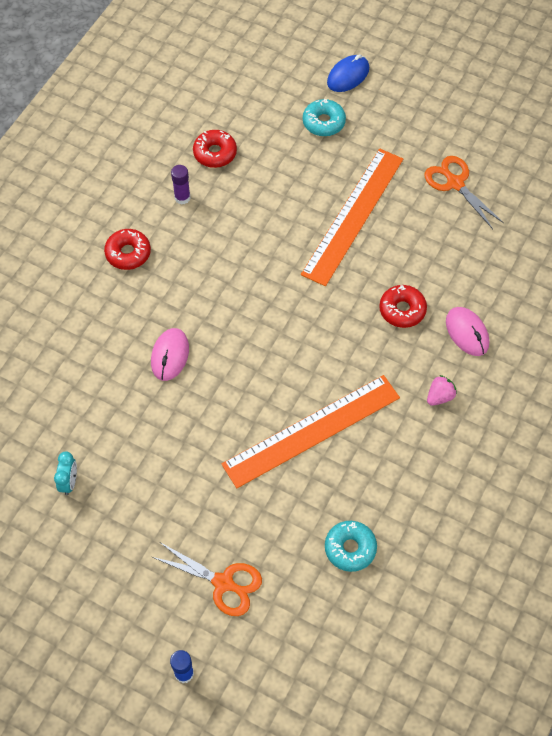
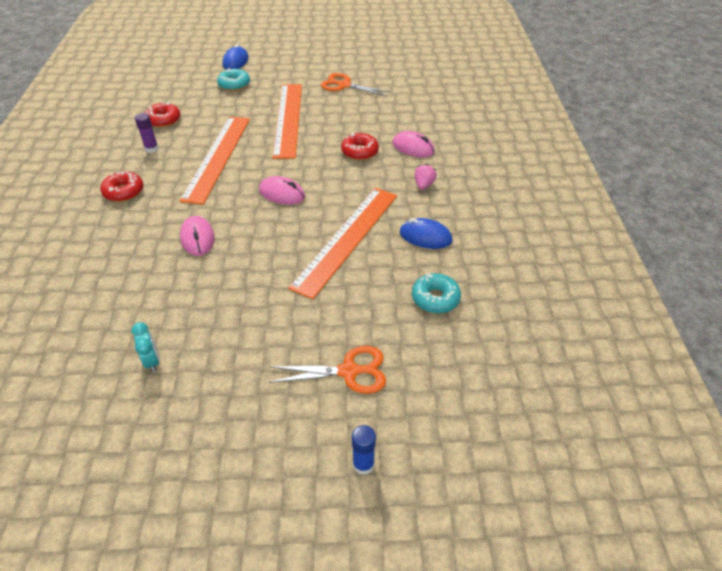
camera: 30 degrees left, 15 degrees down
none -> orange ruler [179,117,250,205]
none -> pink mouse [259,176,305,205]
none -> blue mouse [400,218,452,249]

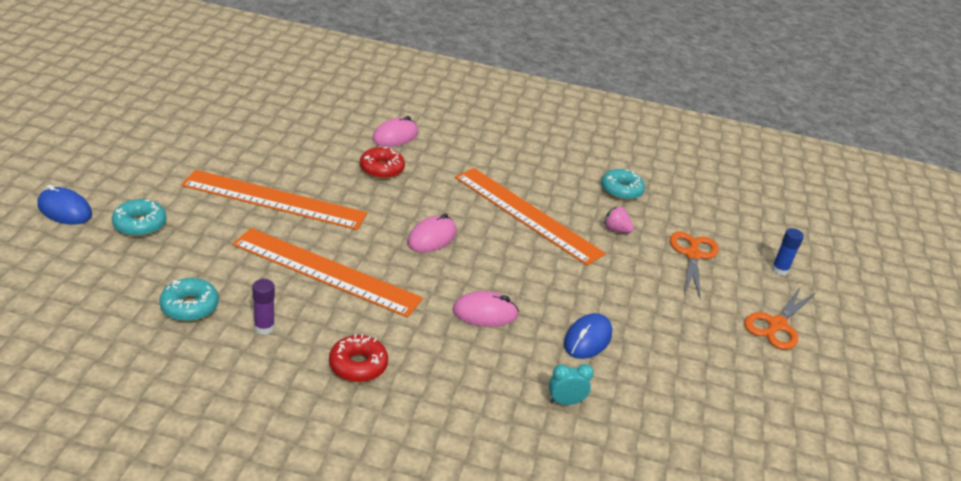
camera: 80 degrees left, 10 degrees down
turquoise clock [131,322,160,372] -> turquoise clock moved to [549,364,594,405]
red donut [145,102,180,128] -> turquoise donut [159,278,219,322]
orange scissors [321,73,390,97] -> orange scissors moved to [744,288,815,350]
blue mouse [400,218,452,249] -> blue mouse moved to [564,313,612,359]
pink strawberry [414,164,437,190] -> pink strawberry moved to [604,206,634,233]

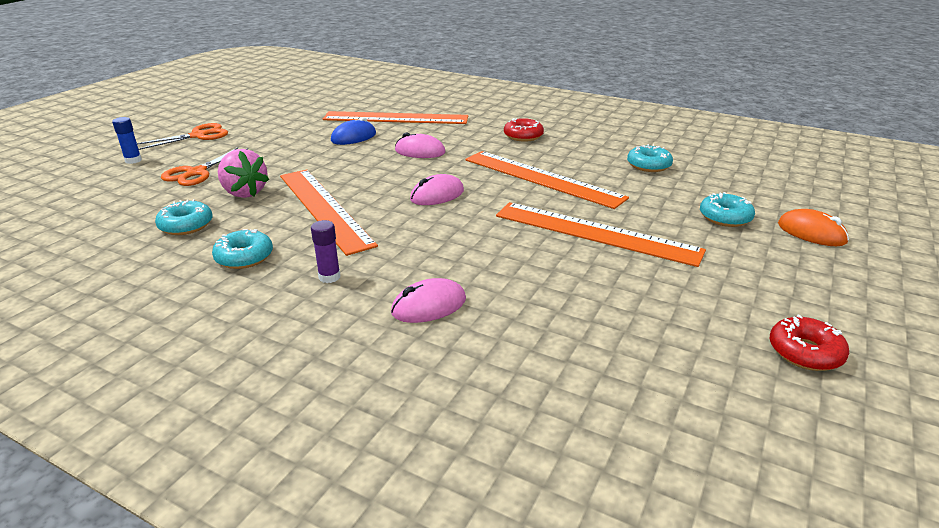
camera: 160 degrees left, 5 degrees down
blue mouse [37,185,92,225] -> orange mouse [778,209,849,246]
purple glue stick [252,279,275,335] -> purple glue stick moved to [311,220,340,283]
red donut [360,147,405,179] -> red donut moved to [770,314,849,371]
turquoise clock [549,364,594,405] -> orange ruler [323,111,468,124]
pink strawberry [604,206,634,233] -> pink strawberry [218,149,269,198], size x1.77
none -> turquoise donut [212,229,273,269]

